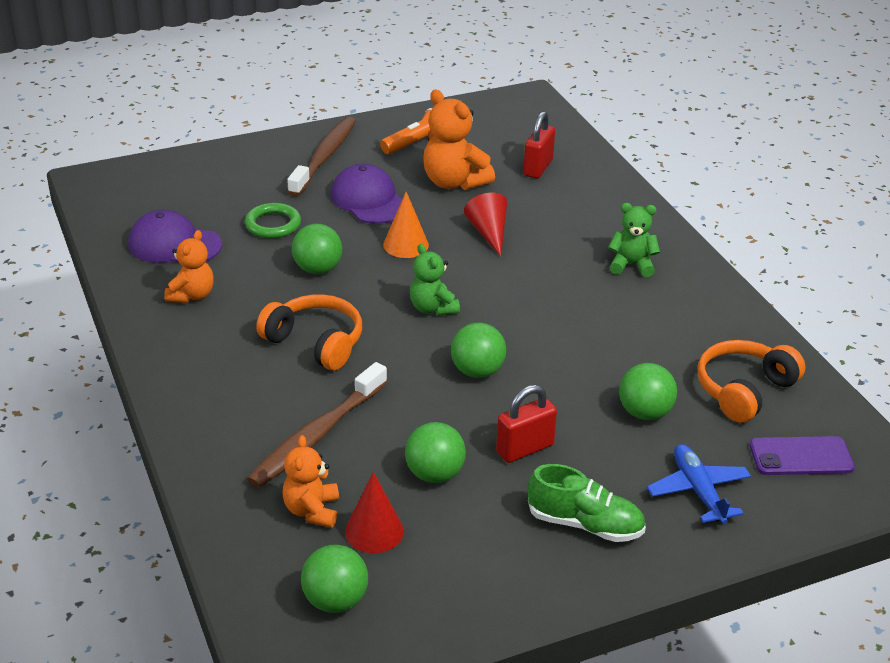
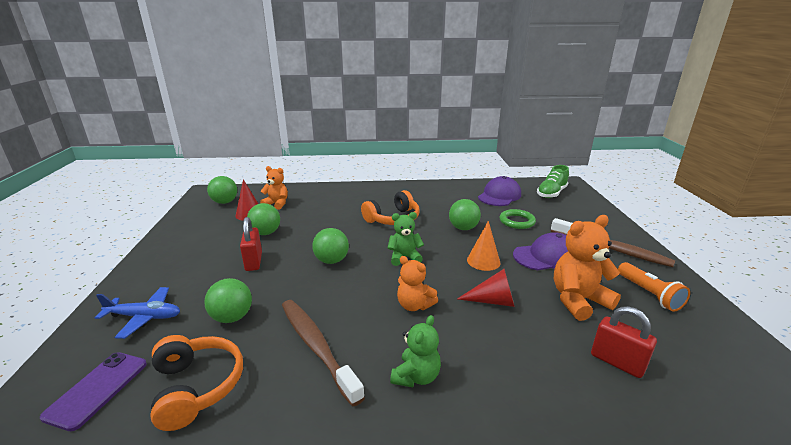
camera: 110 degrees right, 10 degrees down
orange teddy bear [164,230,214,303] -> orange teddy bear moved to [397,256,438,311]
brown toothbrush [247,362,387,488] -> brown toothbrush moved to [282,300,365,407]
green shoe [528,464,646,542] -> green shoe moved to [537,165,569,198]

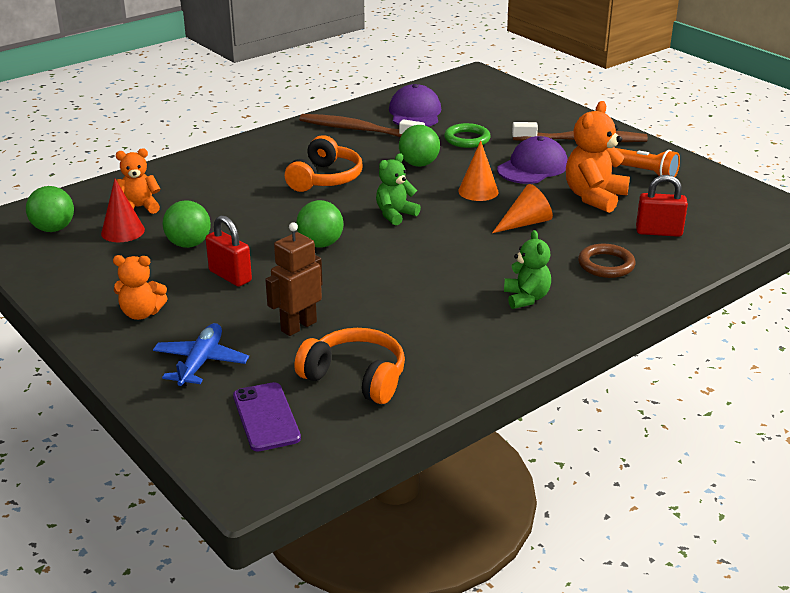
camera: 35 degrees left, 5 degrees up
blue plane [95,287,180,339] -> blue plane turned 45 degrees counterclockwise [153,323,249,386]
green ball [204,278,252,323] -> brown robot [265,222,323,336]
brown toothbrush [282,300,365,407] -> brown toothbrush moved to [299,114,425,137]
orange teddy bear [397,256,438,311] -> orange teddy bear moved to [113,255,168,320]
red cone [457,269,515,307] -> orange cone [492,184,553,233]
green shoe [537,165,569,198] -> none
none -> brown ring [578,244,636,278]

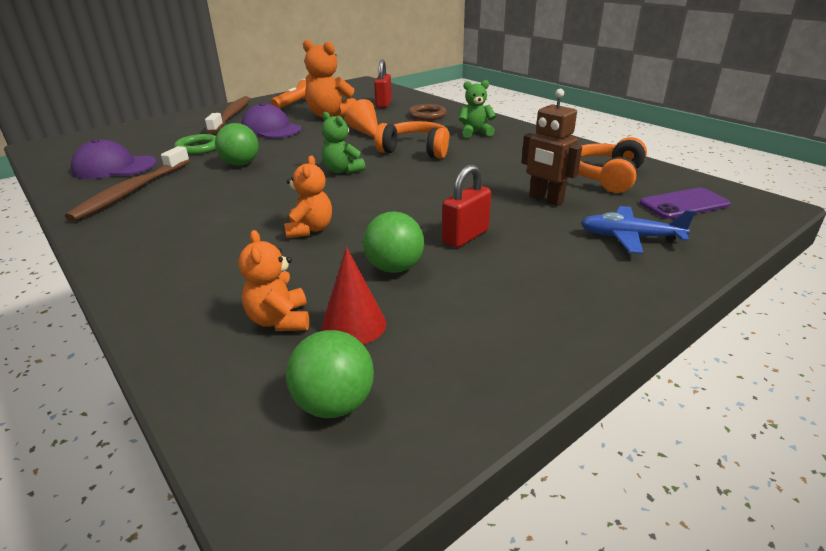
camera: 90 degrees left, 0 degrees up
orange teddy bear [113,255,168,320] -> orange teddy bear moved to [284,156,332,238]
orange headphones [285,135,363,192] -> orange headphones moved to [375,121,450,159]
green ball [296,200,344,248] -> none
orange cone [458,141,498,201] -> none

